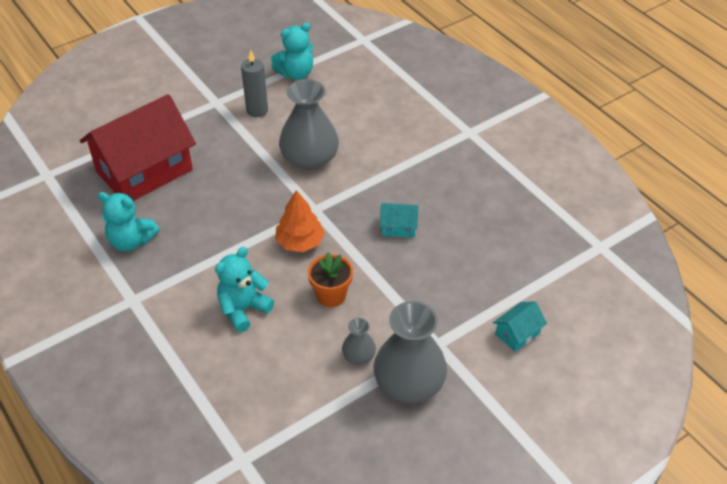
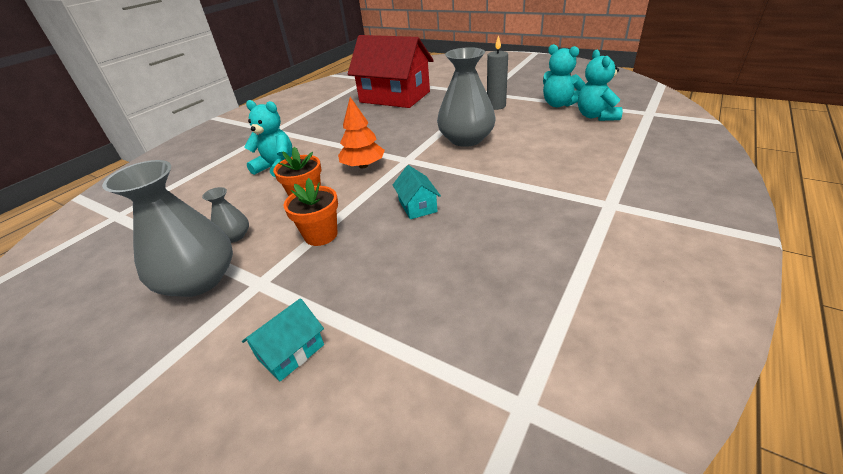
camera: 70 degrees right, 10 degrees down
turquoise teddy bear [97,192,159,251] -> turquoise teddy bear moved to [578,50,623,121]
turquoise house [493,302,547,352] -> turquoise house turned 75 degrees counterclockwise [242,298,324,382]
none -> orange flower pot [284,178,338,246]

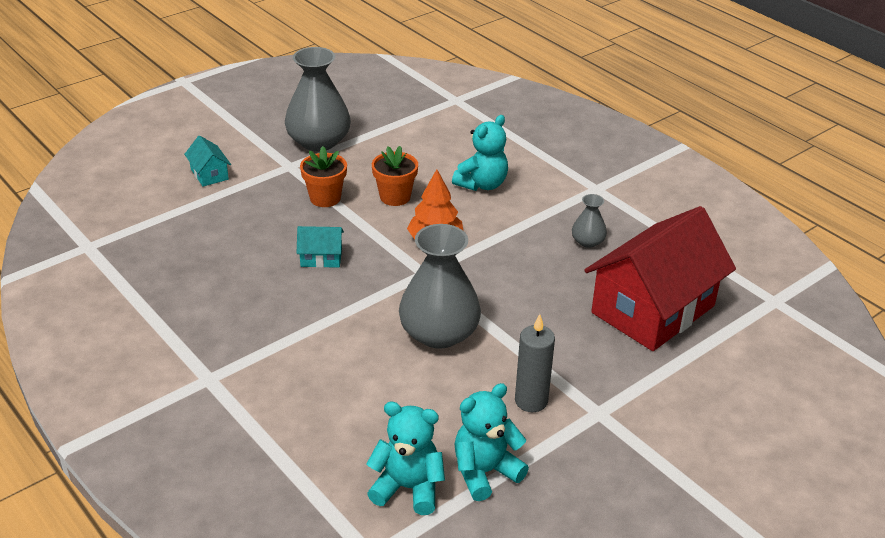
camera: 105 degrees right, 0 degrees up
grey vase [202,187,249,243] -> grey vase moved to [572,194,607,248]

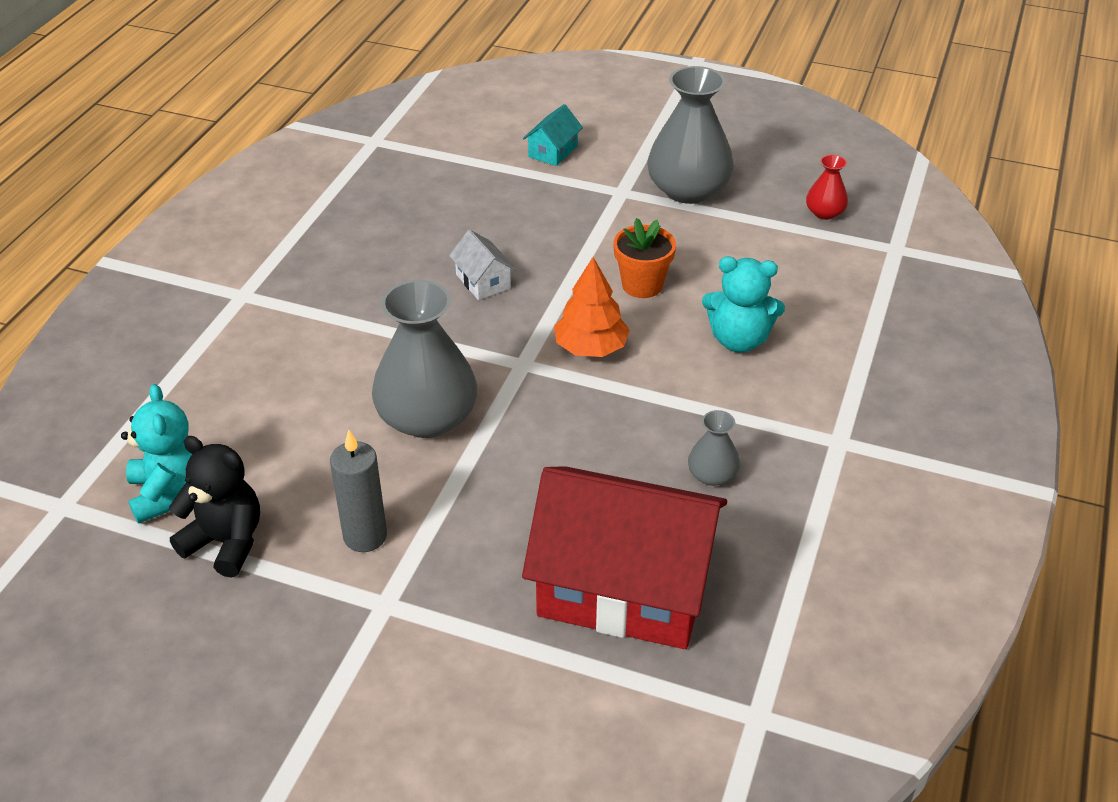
camera: 60 degrees right, 5 degrees up
turquoise house [297,226,344,268] -> white house [449,230,516,300]
orange flower pot [300,146,347,207] -> none
turquoise teddy bear [455,383,529,501] -> black teddy bear [169,436,260,577]
none -> red vase [806,155,848,220]

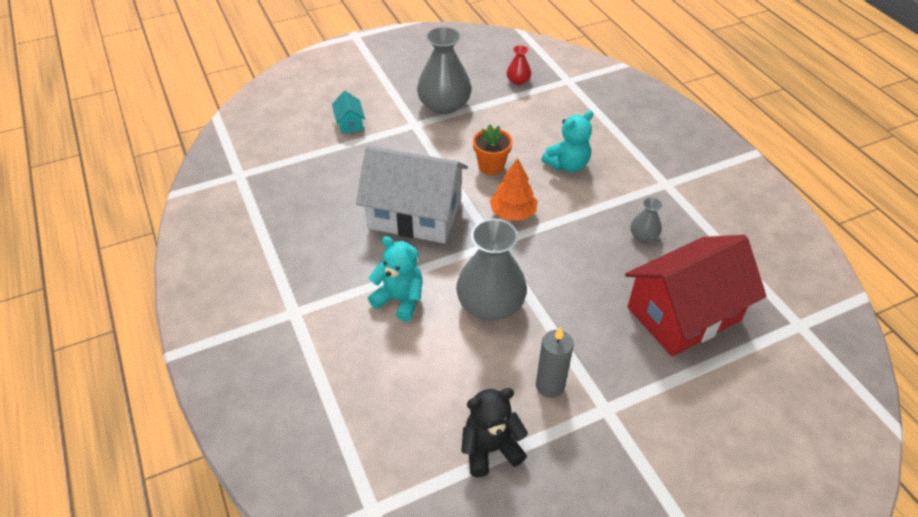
camera: 45 degrees left, 5 degrees up
turquoise teddy bear [121,384,192,524] -> turquoise teddy bear moved to [368,236,423,322]
white house [449,230,516,300] -> white house [356,146,468,243], size x2.47

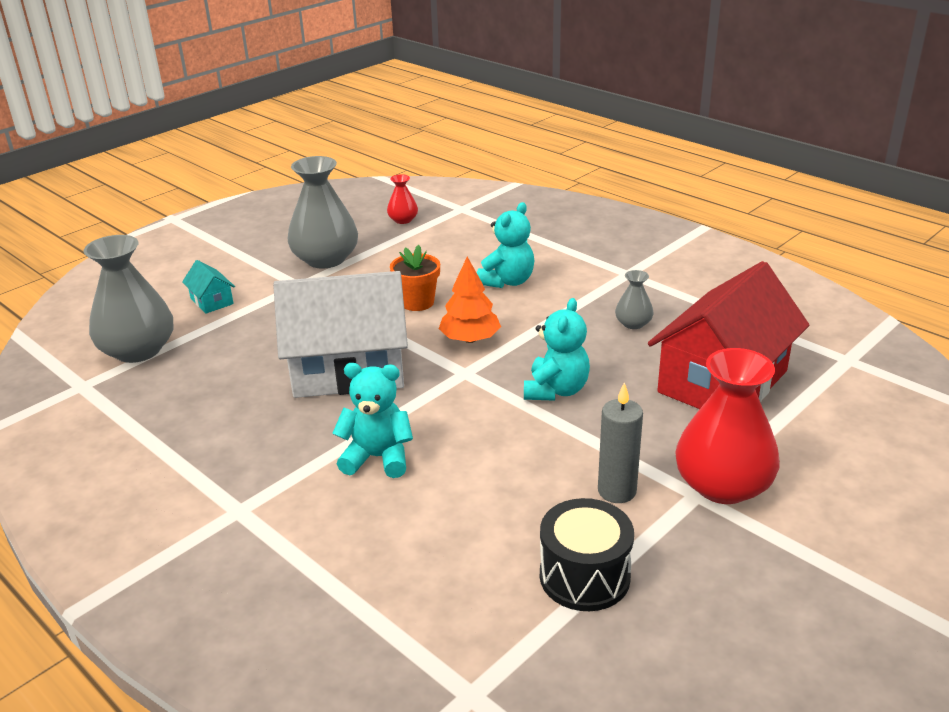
camera: 20 degrees left, 15 degrees down
grey vase [456,218,527,321] -> grey vase moved to [84,235,173,363]
black teddy bear [461,388,528,477] -> black drum [540,498,634,611]
none -> turquoise teddy bear [524,298,590,401]
none -> red vase [675,348,780,504]

